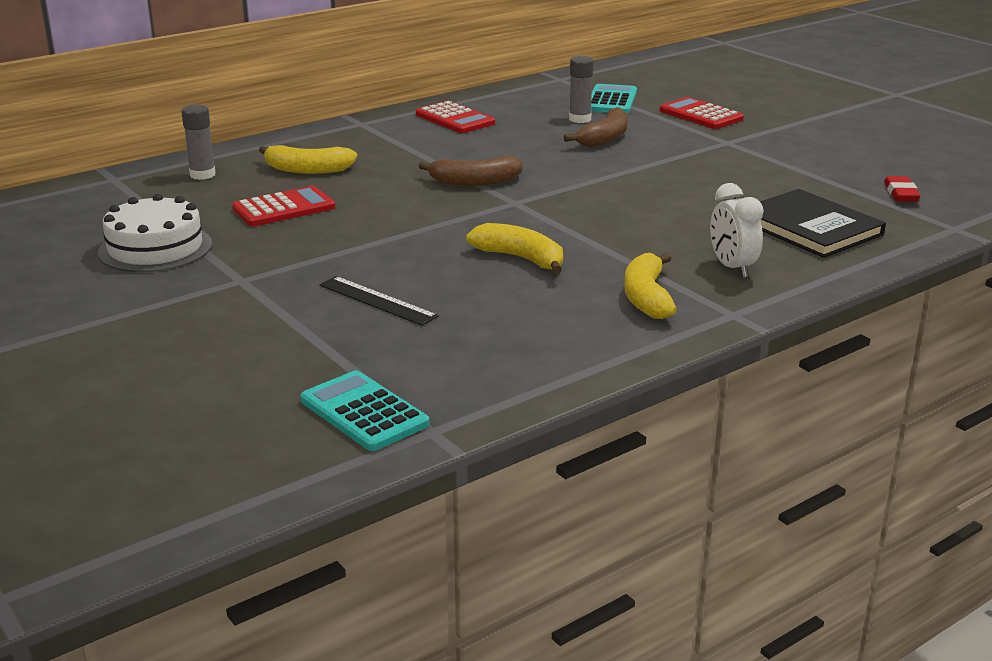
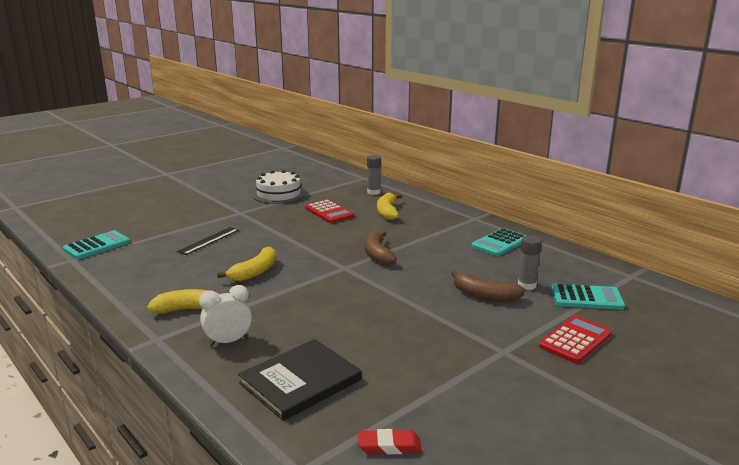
camera: 85 degrees right, 5 degrees down
red calculator [416,101,495,133] -> turquoise calculator [471,228,527,256]

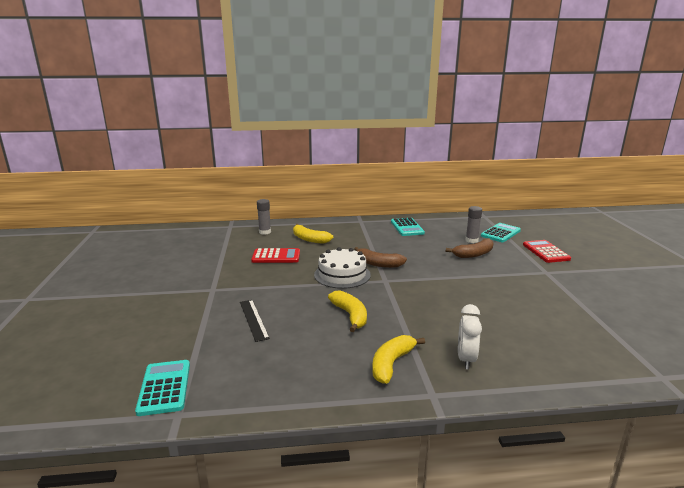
camera: 55 degrees left, 0 degrees up
black book [238,339,362,421] -> none
white cake [253,170,305,204] -> white cake moved to [314,247,371,289]
red eraser [358,429,422,455] -> none

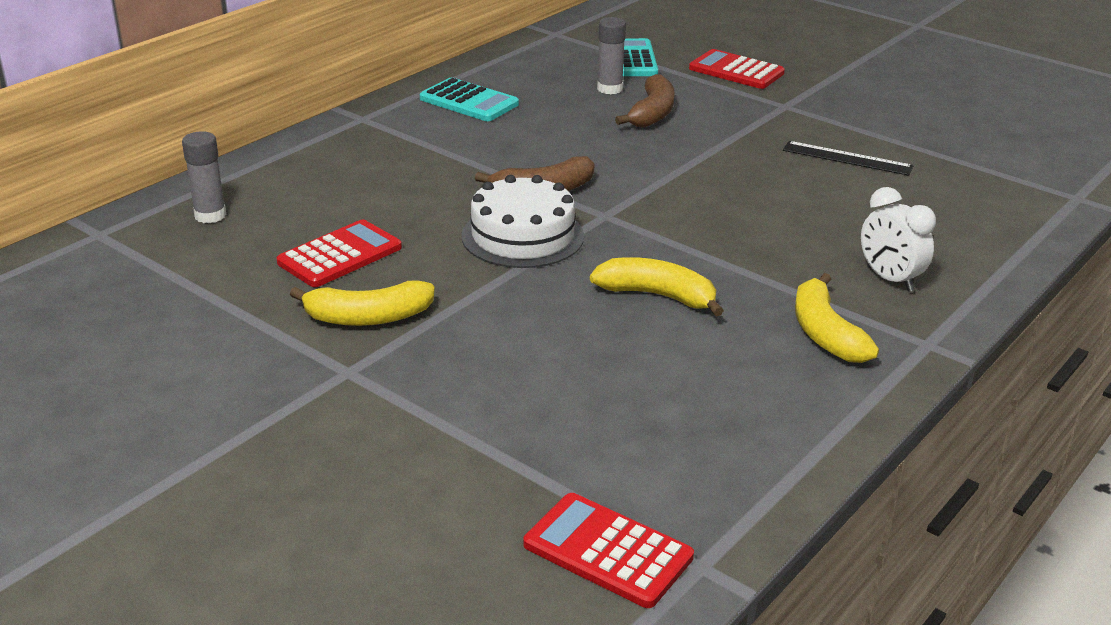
camera: 45 degrees left, 10 degrees up
turquoise calculator [135,360,190,416] -> red calculator [523,493,694,608]
black ruler [240,300,270,342] -> black ruler moved to [783,141,913,176]
yellow banana [293,224,333,244] -> yellow banana moved to [290,280,435,326]

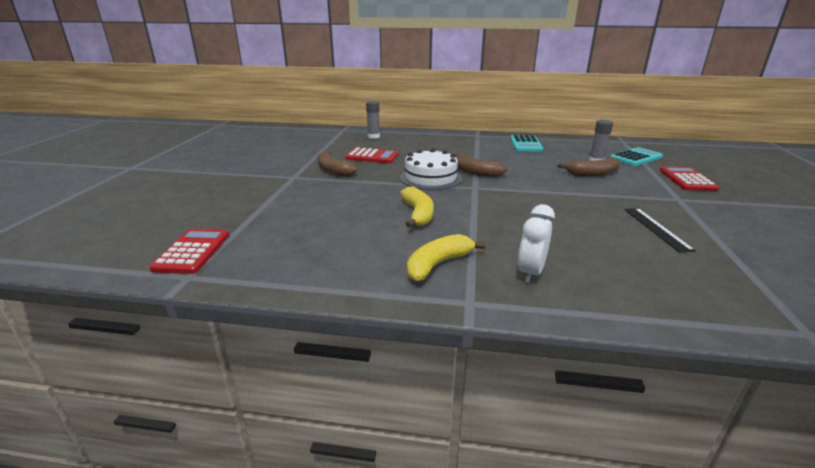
camera: 60 degrees right, 5 degrees down
yellow banana [290,280,435,326] -> brown banana [318,151,358,177]

